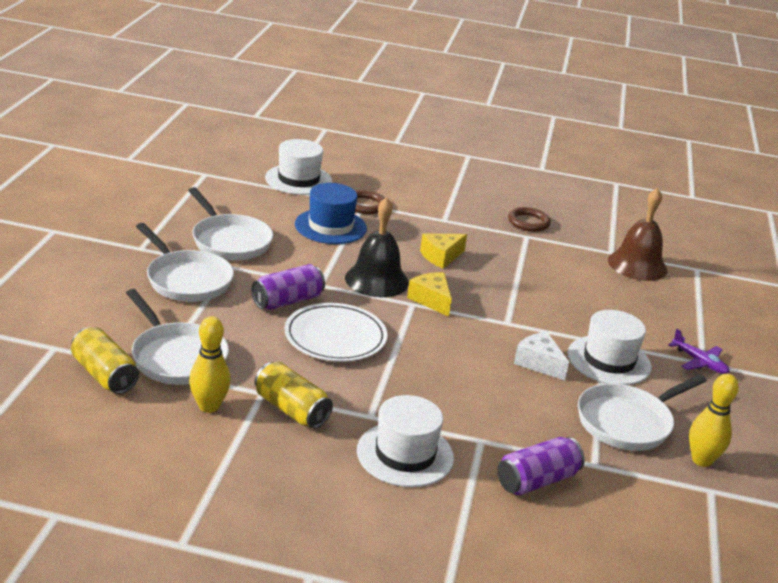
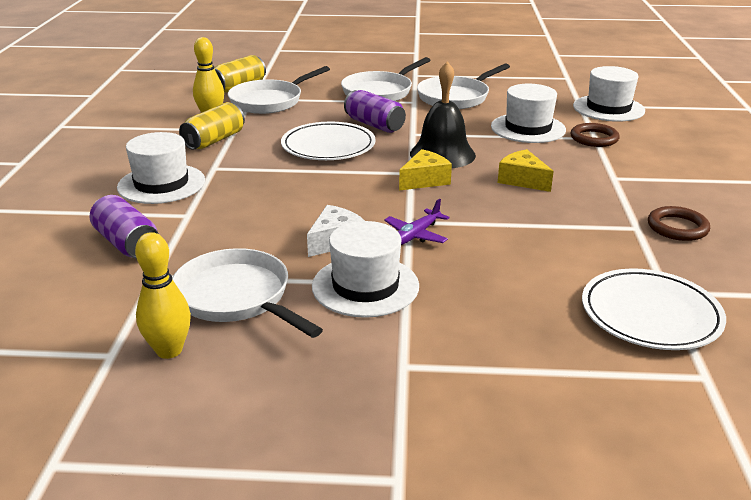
camera: 85 degrees right, 0 degrees up
blue hat [295,183,367,244] -> white hat [491,84,566,143]
brown bell [608,188,667,281] -> white plate [582,268,726,350]
purple plane [668,329,730,374] -> purple plane moved to [384,199,450,245]

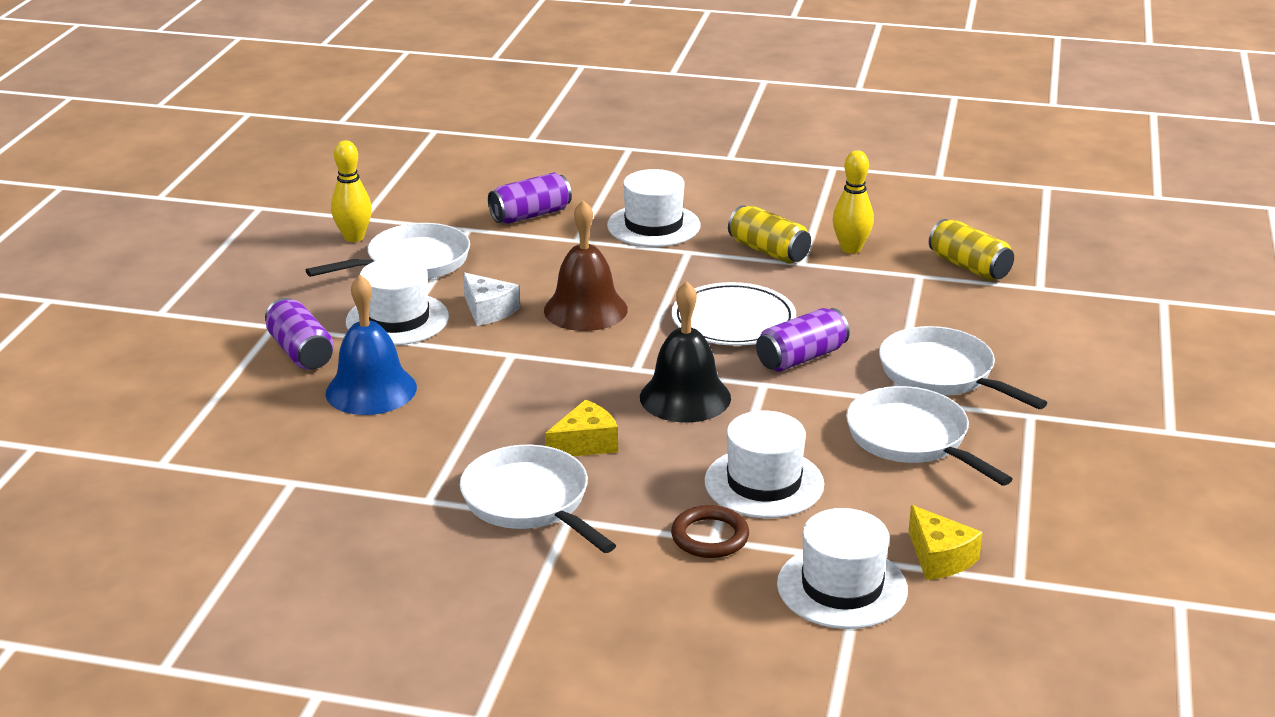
camera: 100 degrees right, 0 degrees up
white pan [228,66,330,114] -> white pan moved to [460,445,616,553]
purple plane [384,199,450,245] -> none
yellow cheese [399,149,452,191] -> yellow cheese moved to [909,505,983,580]
white plate [582,268,726,350] -> none
brown ring [648,206,710,241] -> none
none -> purple can [265,298,334,370]
none -> blue bell [326,275,417,415]
none -> brown bell [544,200,628,331]

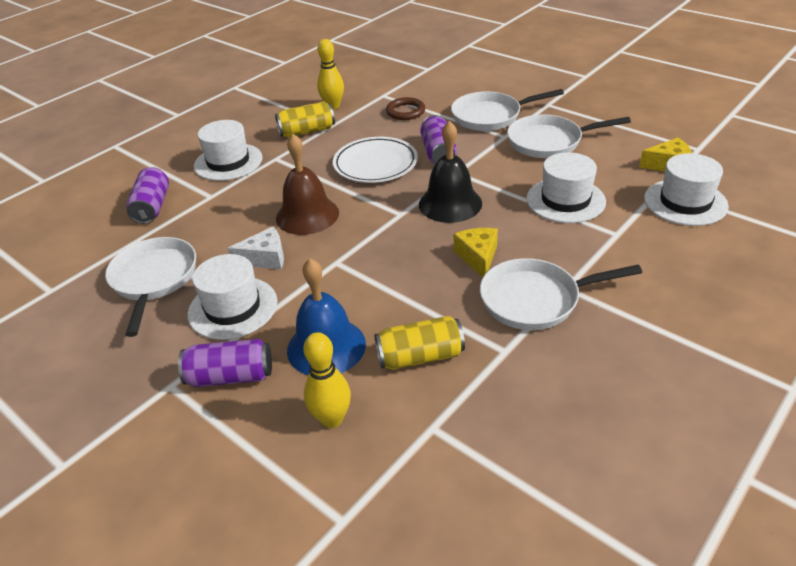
camera: 60 degrees left, 10 degrees up
yellow bowling pin [331,140,372,242] -> yellow bowling pin moved to [303,332,351,428]
brown ring [671,505,749,558] -> brown ring moved to [386,97,425,120]
yellow can [929,219,1014,281] -> yellow can moved to [375,316,465,370]

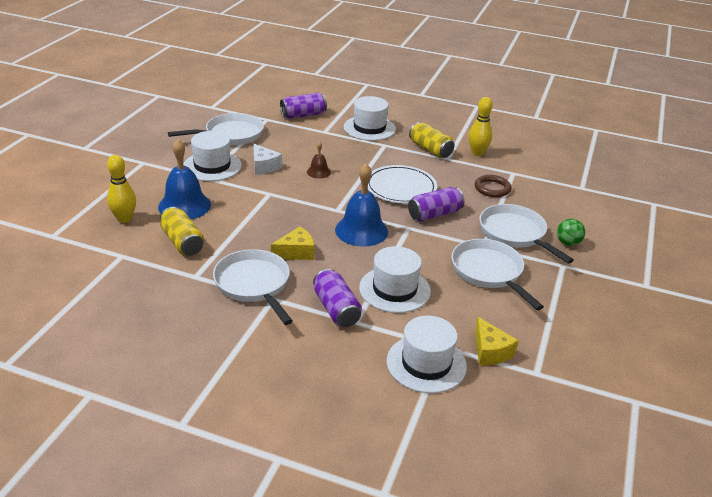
camera: 65 degrees right, 5 degrees down
purple can [178,339,272,387] -> purple can moved to [313,269,362,327]
brown bell [276,134,339,235] -> brown bell [307,141,331,179], size x0.50
black bell [419,121,482,223] -> blue bell [335,164,388,247]
none -> green ball [557,219,585,246]

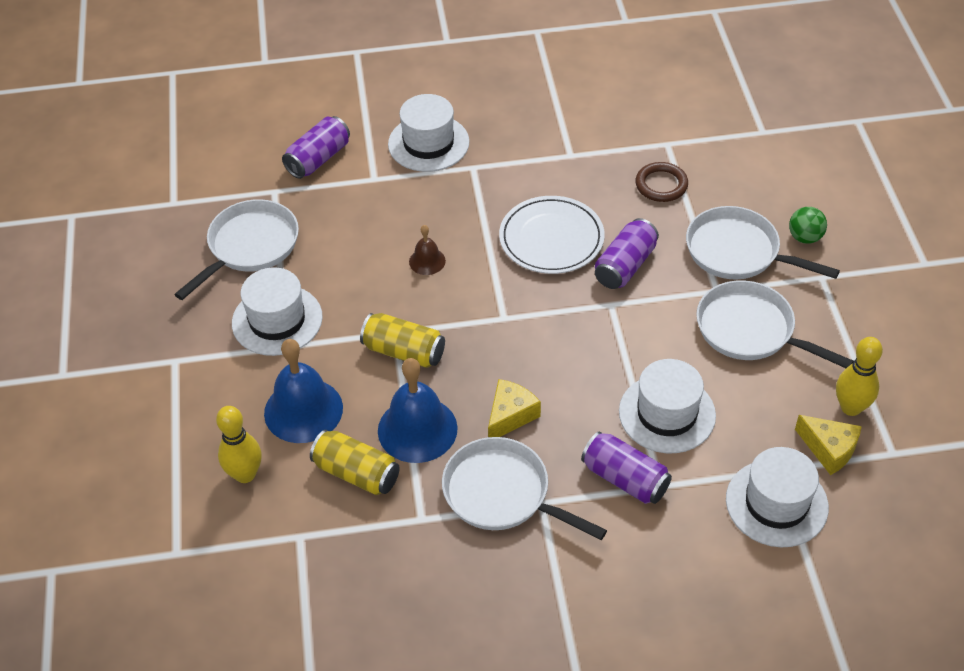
camera: 25 degrees left, 15 degrees up
white cheese [253,143,282,175] -> none
blue bell [335,164,388,247] -> blue bell moved to [378,358,458,463]
yellow can [409,122,455,158] -> yellow can moved to [360,313,445,368]
yellow bowling pin [469,97,493,156] -> yellow bowling pin moved to [836,337,883,416]

